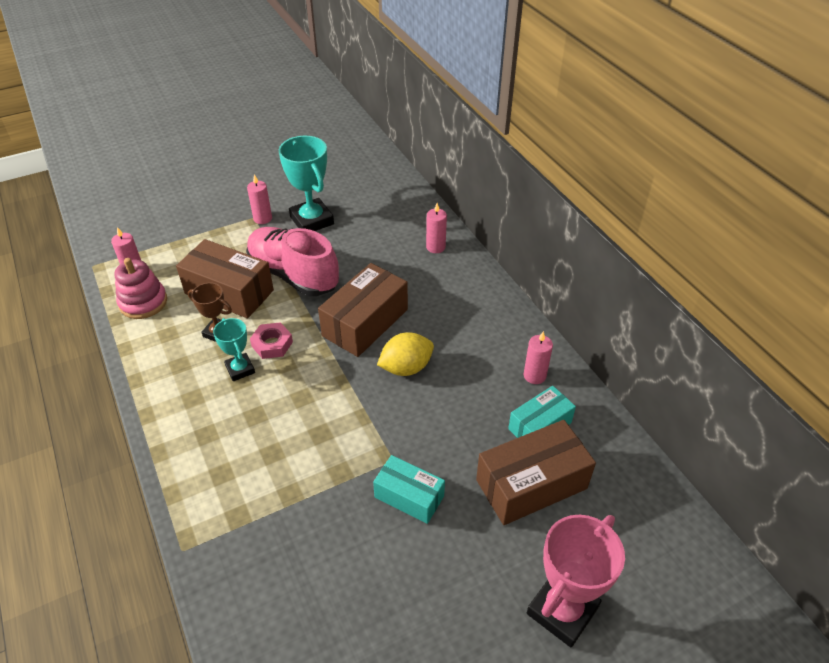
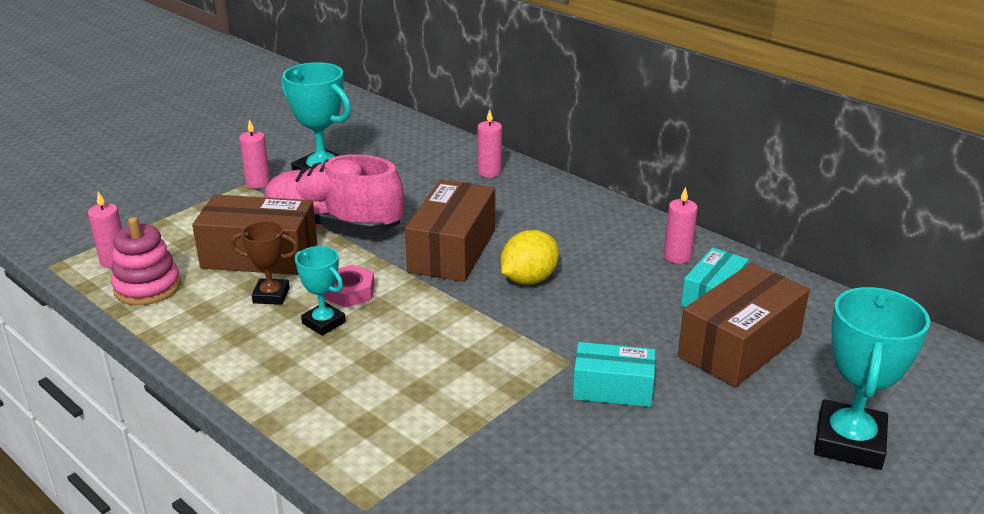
camera: 20 degrees left, 15 degrees down
pink trophy [527,515,625,647] -> turquoise trophy [814,287,930,470]

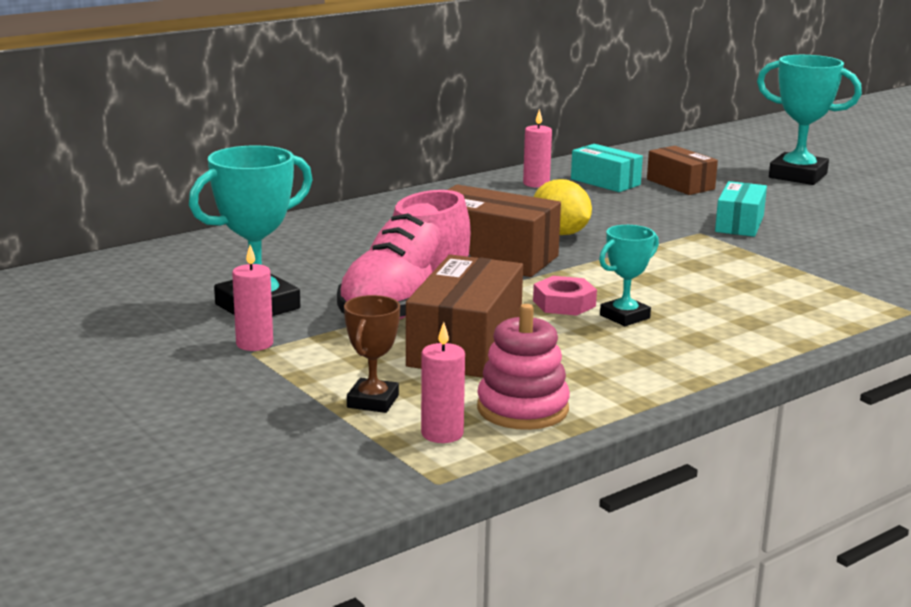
camera: 80 degrees left, 10 degrees down
brown trophy [231,221,299,305] -> brown trophy moved to [344,295,400,413]
pink candle [477,109,502,178] -> none
brown box [678,263,810,387] -> brown box [647,146,718,195], size x0.62

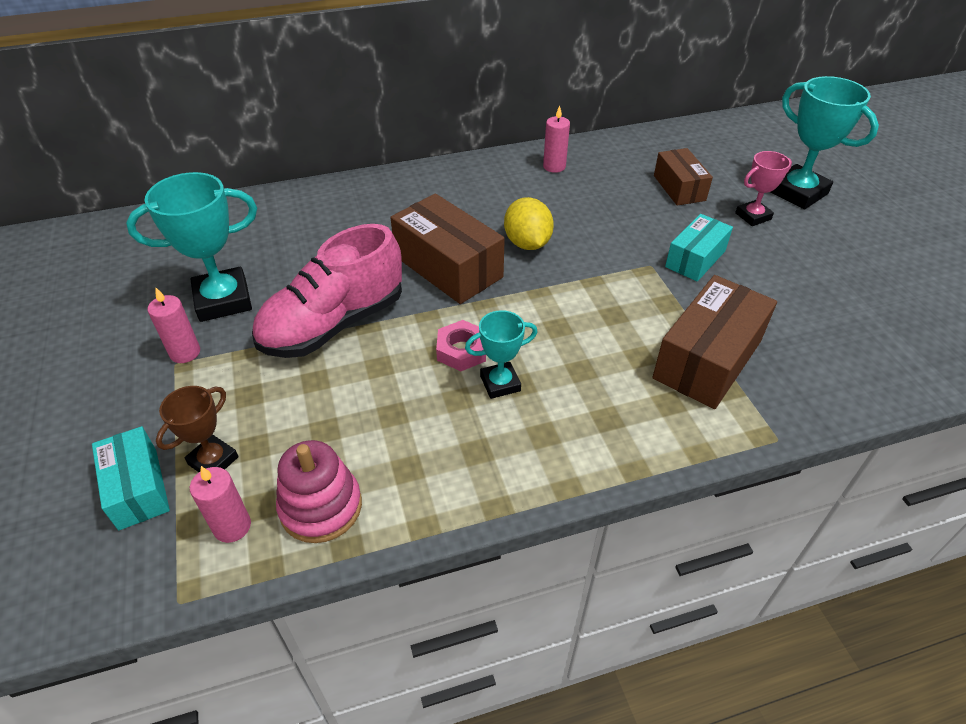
camera: 20 degrees right, 25 degrees up
brown box [406,255,523,378] -> brown box moved to [652,275,777,409]
turquoise box [571,144,643,192] -> turquoise box moved to [92,426,170,530]
none -> pink trophy [735,151,792,226]

